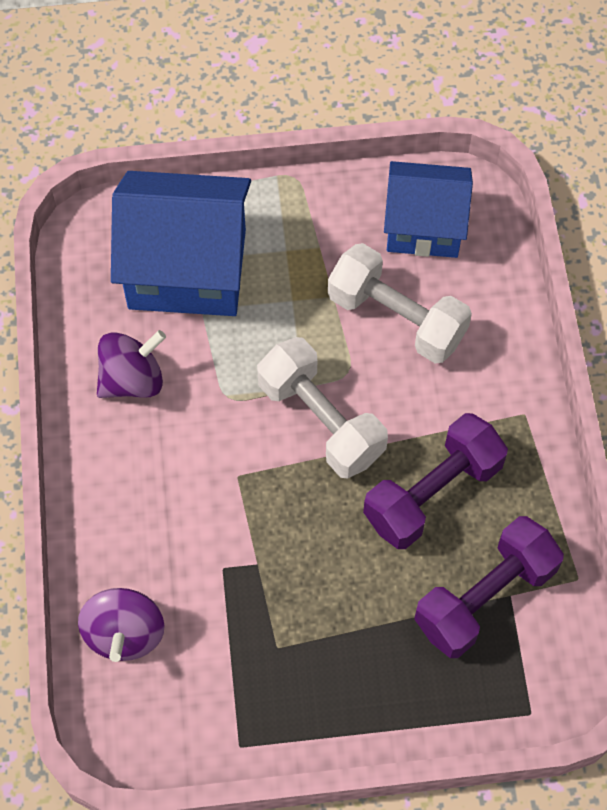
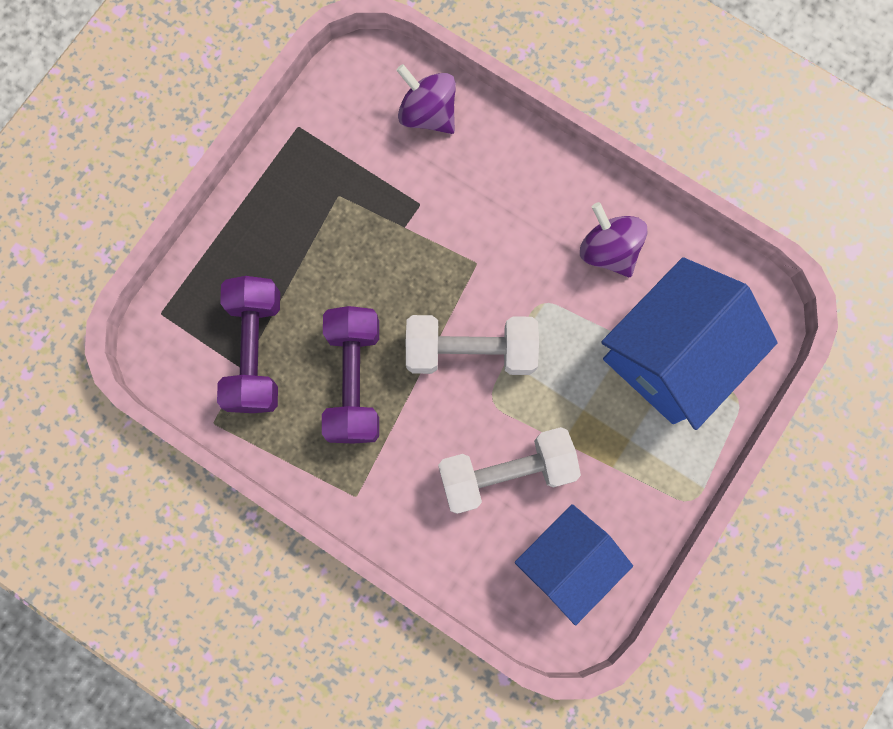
camera: 130 degrees right, 15 degrees up
purple spinning top [97,330,166,398] -> purple spinning top turned 135 degrees clockwise [580,202,648,277]

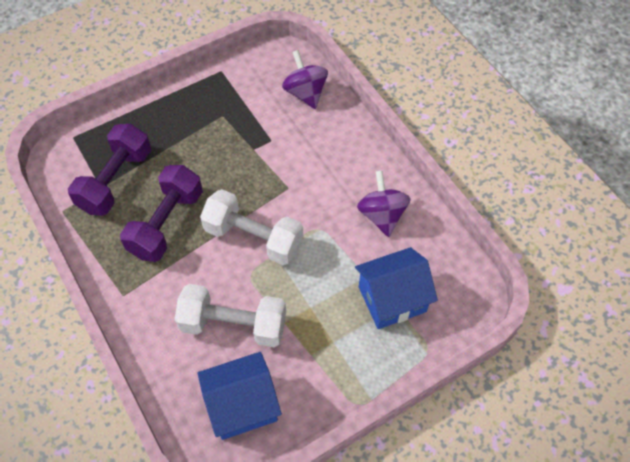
camera: 25 degrees right, 20 degrees down
blue house [602,257,778,430] -> blue house [355,247,438,329], size x0.66

